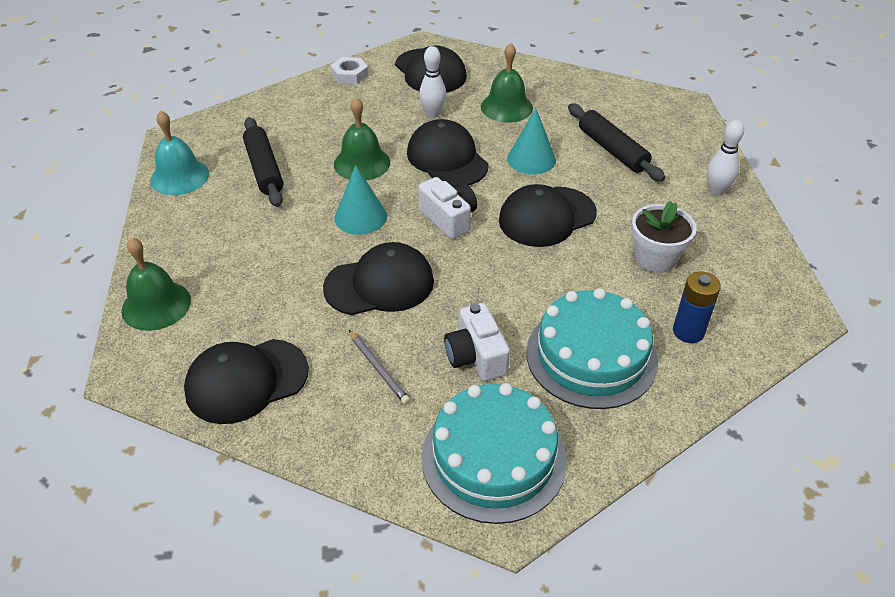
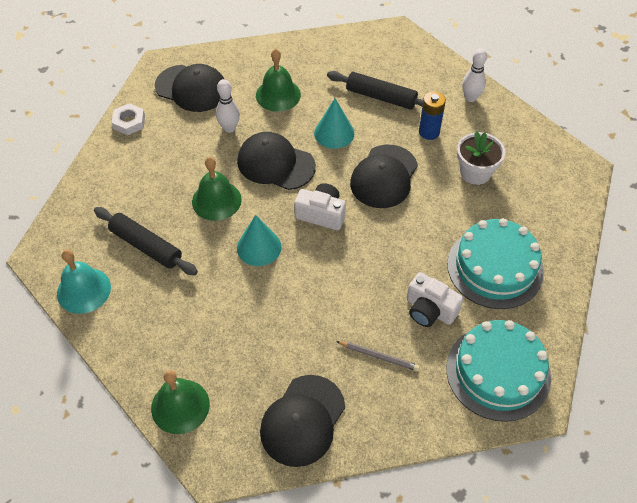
camera: 35 degrees left, 10 degrees up
black cap [323,242,434,315] -> none
blue battery [673,271,721,343] -> blue battery moved to [419,91,446,140]

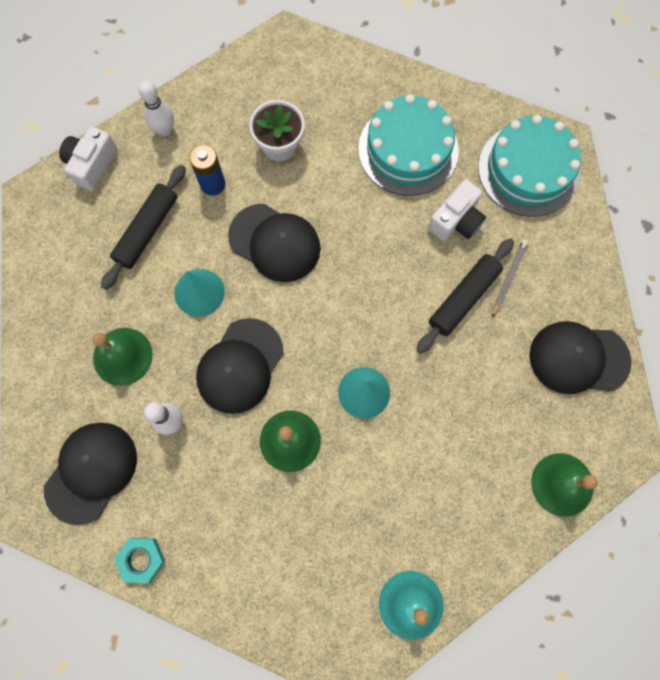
camera: 85 degrees left, 20 degrees up
black rolling pin [94,207,198,275] -> black rolling pin moved to [416,238,514,354]
white nut [112,103,145,135] -> turquoise nut [114,538,165,584]
black cap [260,375,345,467] -> black cap turned 150 degrees clockwise [529,321,632,394]
white camera [294,183,346,230] -> white camera moved to [59,127,117,191]

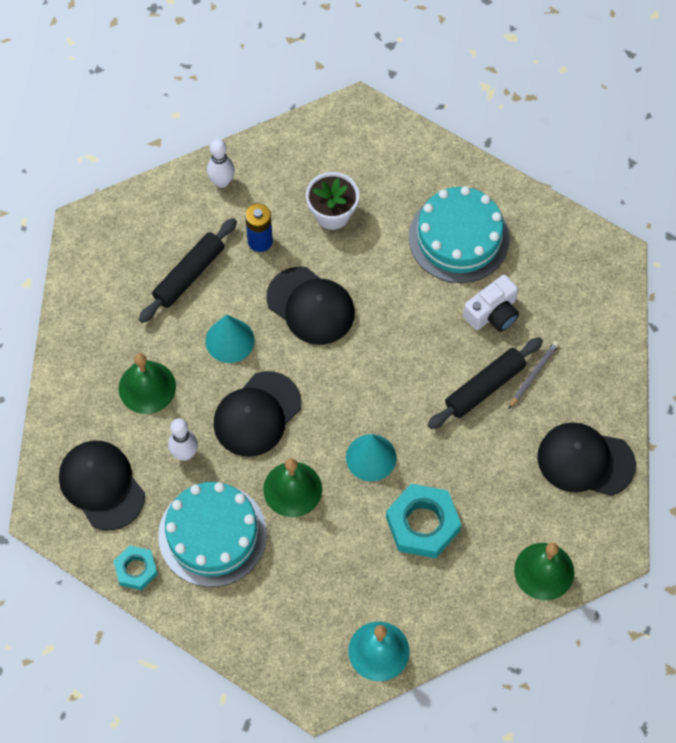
camera: 10 degrees right, 10 degrees down
black cap [44,423,137,525] -> black cap turned 75 degrees counterclockwise [59,441,145,531]
white camera [59,127,117,191] -> none
turquoise cake [478,115,581,217] -> turquoise cake moved to [158,482,267,587]
none -> turquoise nut [386,484,461,558]

